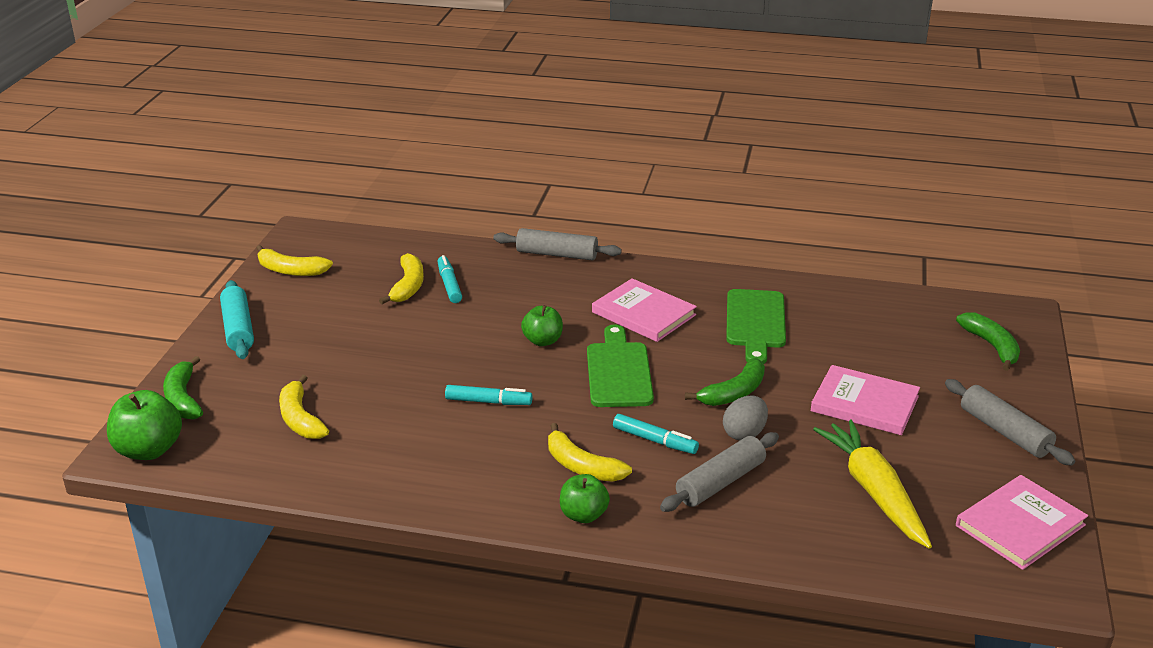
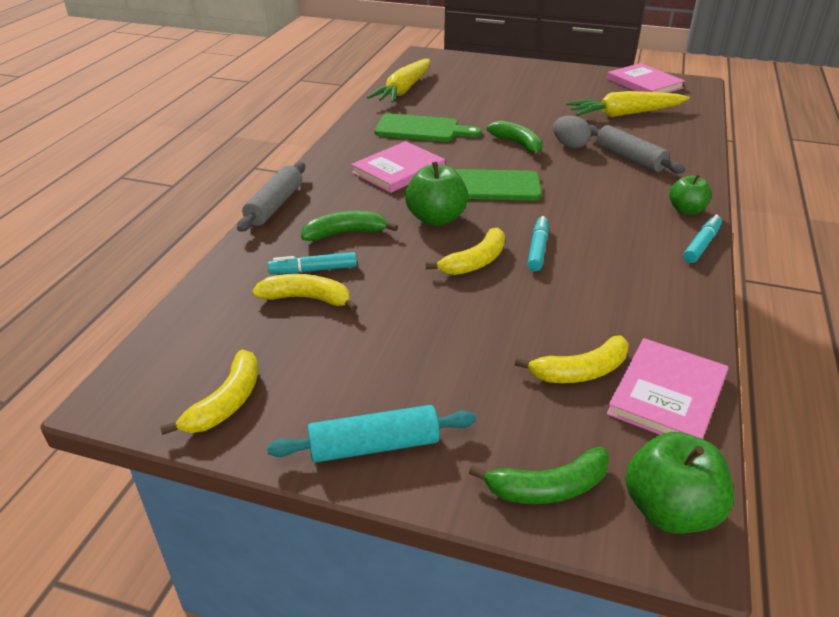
camera: 85 degrees left, 5 degrees up
green apple [521,305,563,346] -> green apple [405,162,468,226], size x1.52
yellow banana [548,423,632,482] -> yellow banana moved to [426,227,505,275]
turquoise marker [613,414,699,454] -> turquoise marker moved to [683,214,722,263]
pink book [811,365,920,435] -> pink book moved to [607,338,728,439]
grey rolling pin [945,379,1075,466] -> none
green banana [956,312,1020,371] -> green banana moved to [301,211,398,241]
none -> yellow carrot [367,59,430,103]

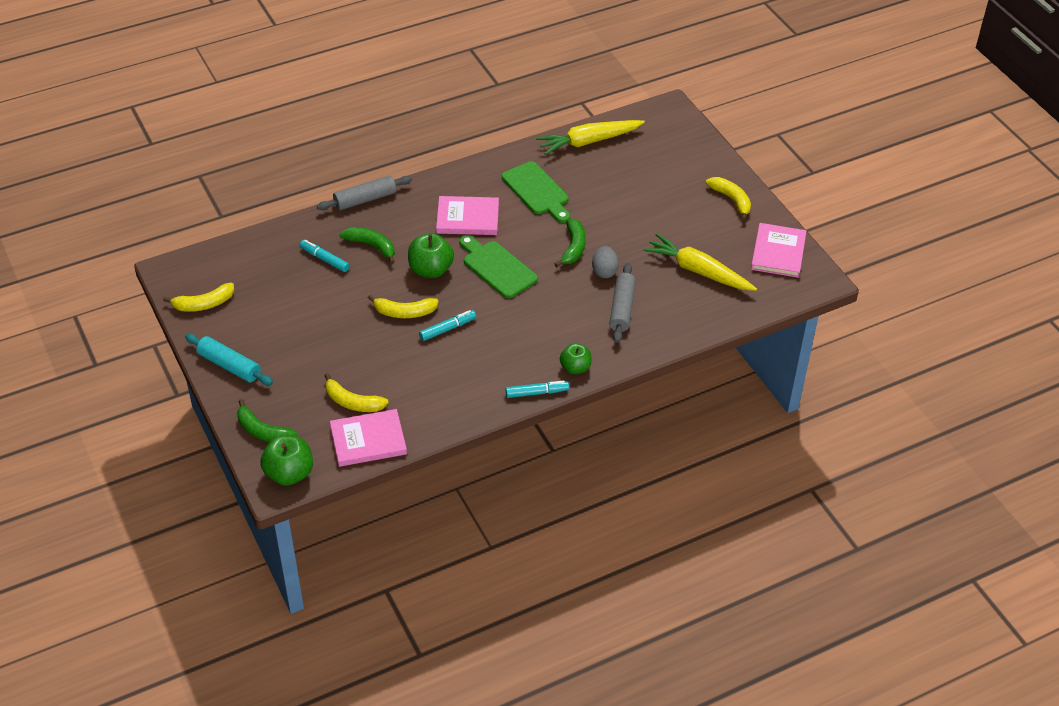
camera: 45 degrees right, 10 degrees up
yellow banana [252,274,357,311] -> yellow banana moved to [706,177,751,221]

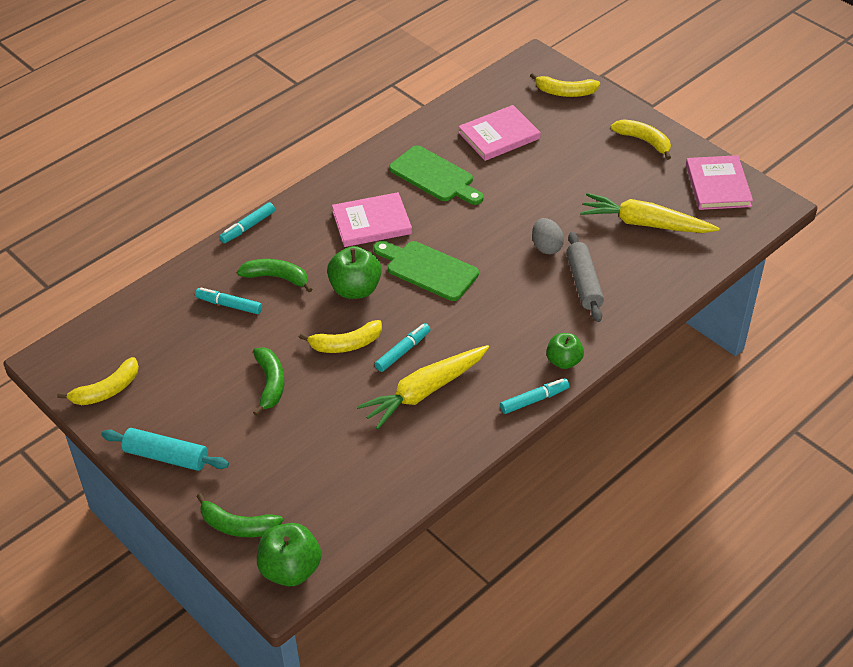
camera: 15 degrees left, 0 degrees up
grey rolling pin [317,176,412,210] -> turquoise marker [219,202,275,243]
yellow banana [324,373,389,412] -> yellow banana moved to [530,73,600,97]
pink book [330,409,407,467] -> pink book moved to [458,105,540,161]
yellow carrot [536,120,645,155] -> yellow carrot moved to [357,345,489,429]
green banana [555,219,586,267] -> green banana moved to [253,347,284,416]

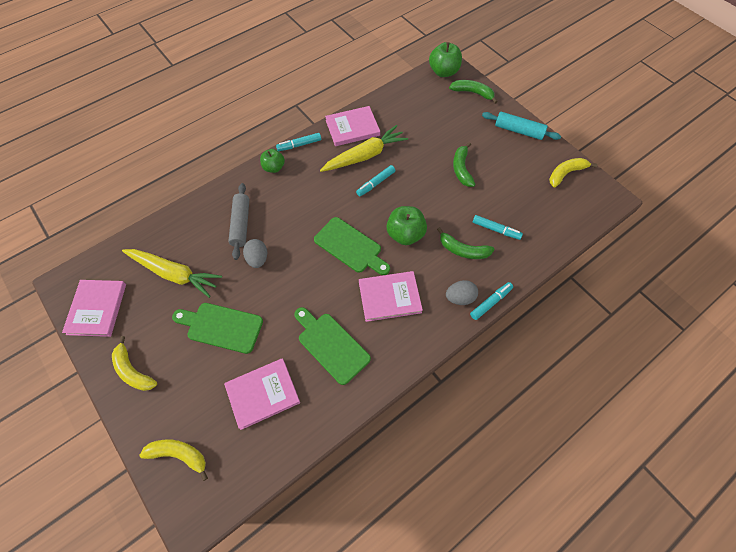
camera: 175 degrees left, 15 degrees up
yellow banana [299,320,382,353] -> none
none -> green cutting board [172,303,263,354]
none -> pink book [325,106,380,146]
none -> grey egg [446,280,478,305]

